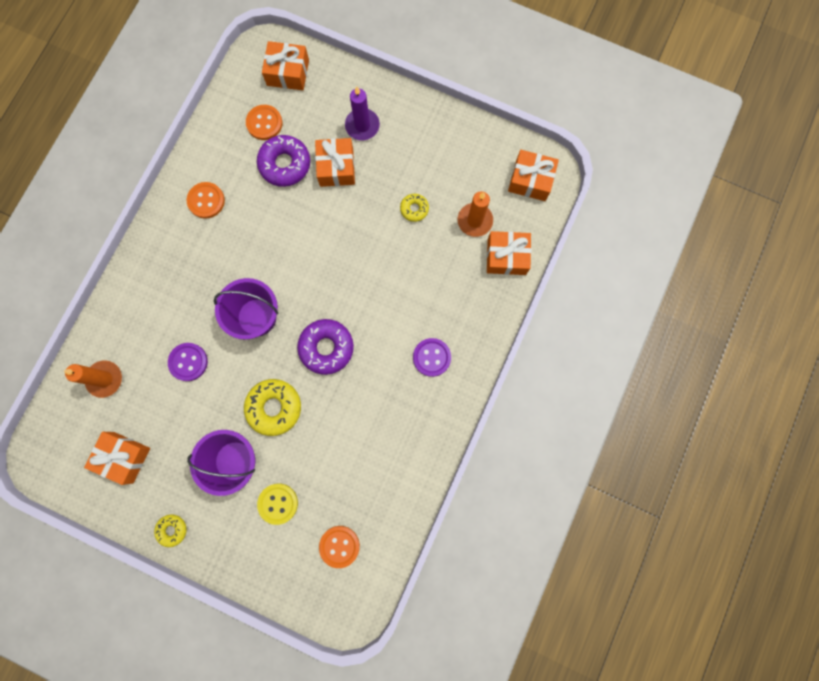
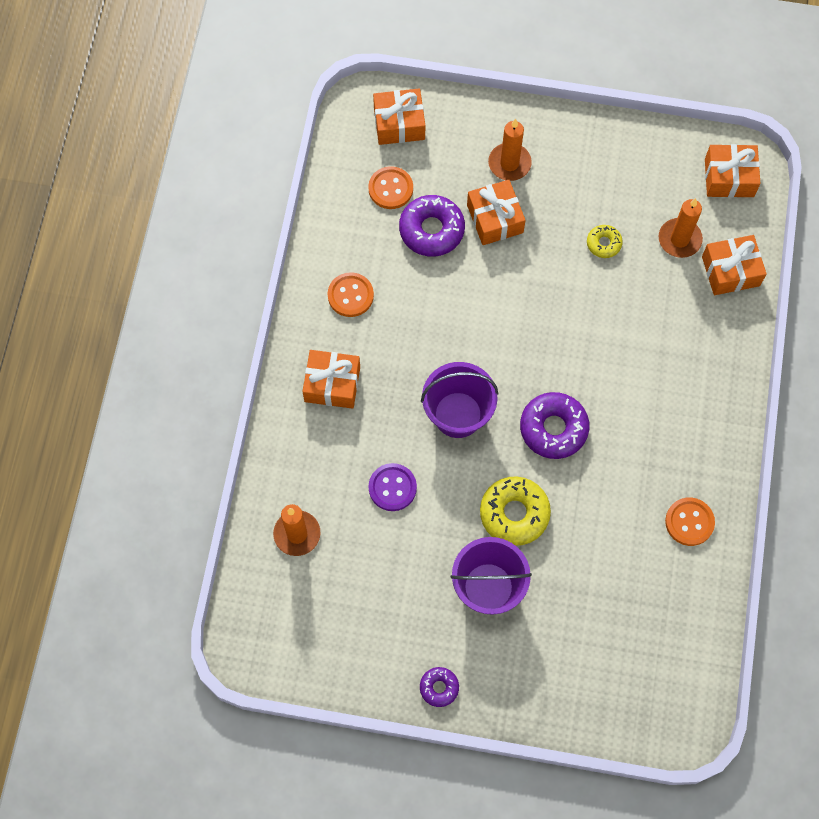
camera: 15 degrees left, 10 degrees down
orange gift [84,432,150,485] -> orange gift moved to [302,350,360,409]
yellow donut [154,514,187,547] -> purple donut [420,667,459,707]
yellow button [257,484,298,525] -> none
orange button [319,526,360,568] -> orange button moved to [665,497,715,546]
purple candle [345,86,380,140] -> orange candle [488,119,532,181]
purple button [413,338,451,377] -> none

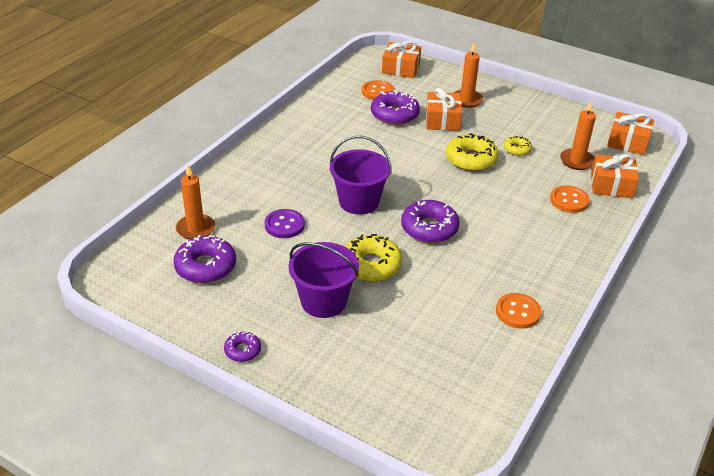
camera: 20 degrees right, 30 degrees down
orange gift [302,350,360,409] -> none
orange button [328,272,374,317] -> orange button moved to [550,185,590,213]
none -> purple donut [173,235,236,283]
none -> yellow donut [446,133,499,171]

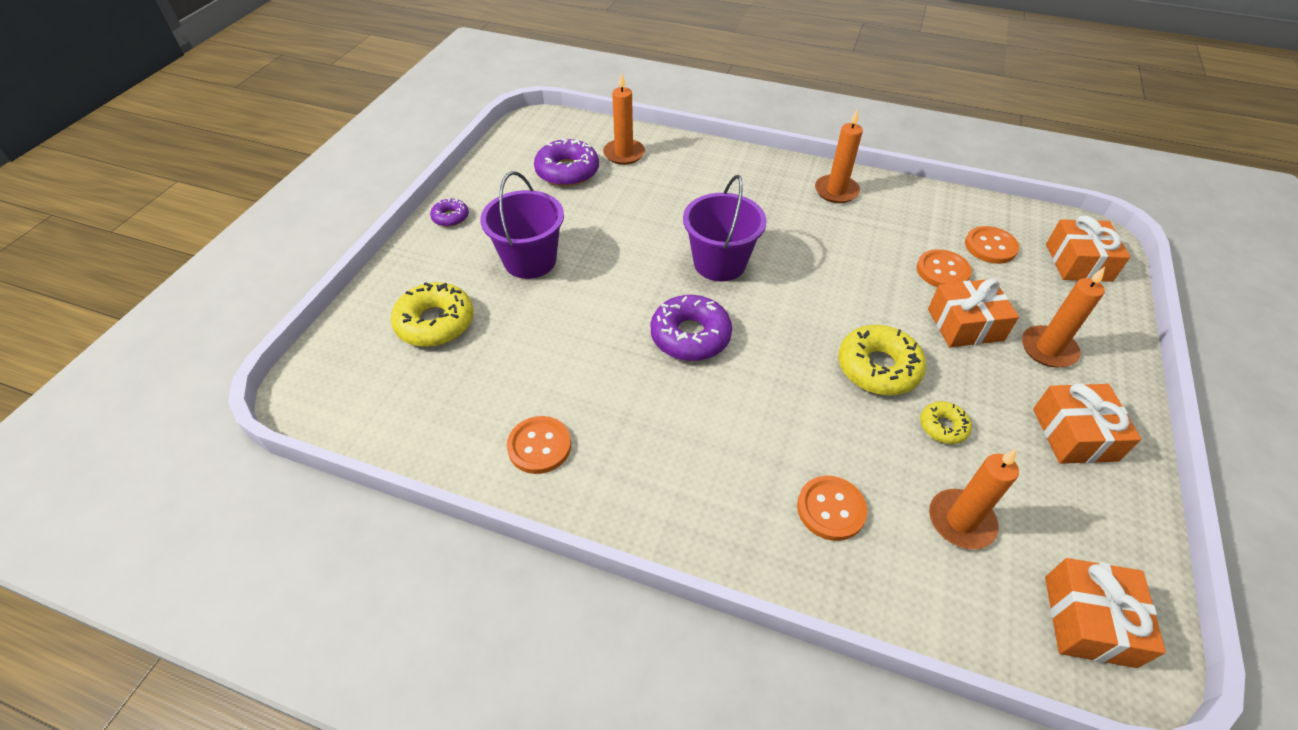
camera: 80 degrees right, 10 degrees up
purple button [264,209,305,238] -> none
yellow donut [345,234,402,282] -> yellow donut moved to [391,282,474,347]
purple donut [371,90,420,125] -> orange button [917,249,972,287]
orange gift [591,154,639,198] -> orange gift moved to [1033,383,1141,464]
none -> orange candle [815,109,863,203]

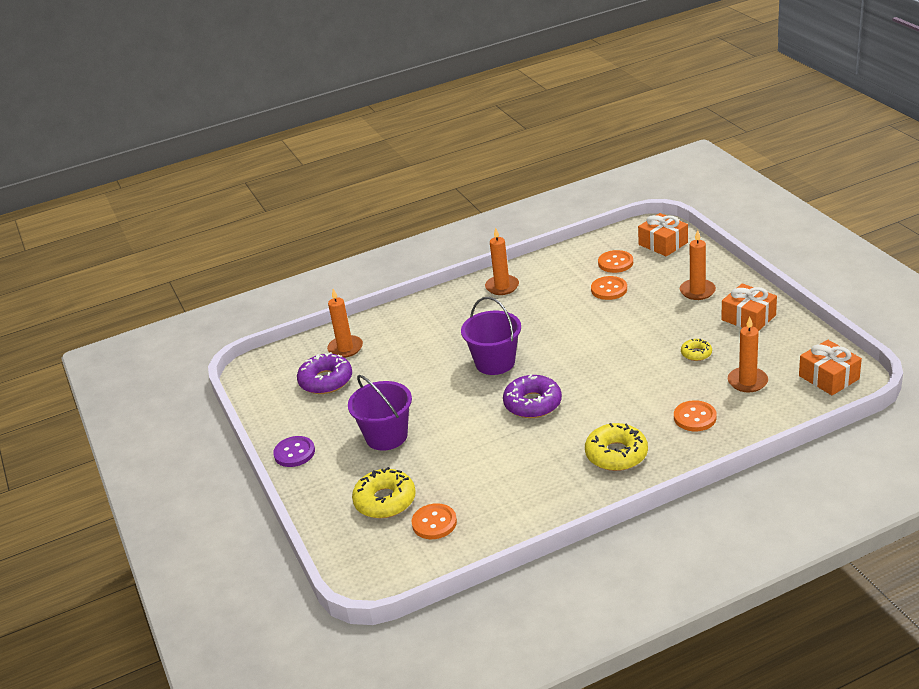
camera: 40 degrees left, 15 degrees down
purple donut [430,198,469,227] -> purple button [273,436,315,467]
orange button [507,416,571,474] -> orange button moved to [411,503,457,539]
yellow donut [838,325,926,395] -> yellow donut moved to [585,423,648,471]
orange gift [928,279,1019,347] -> none

